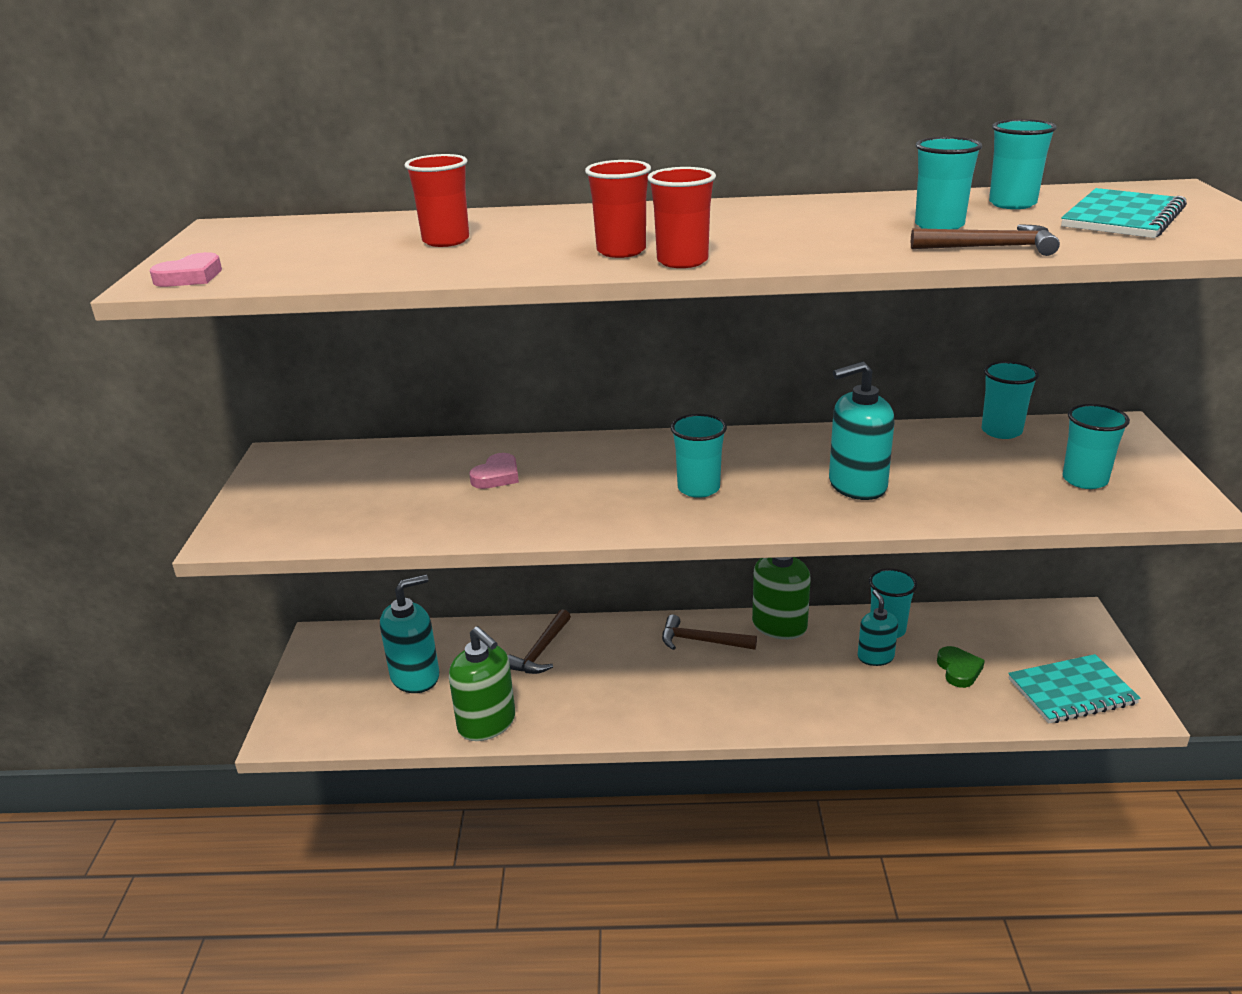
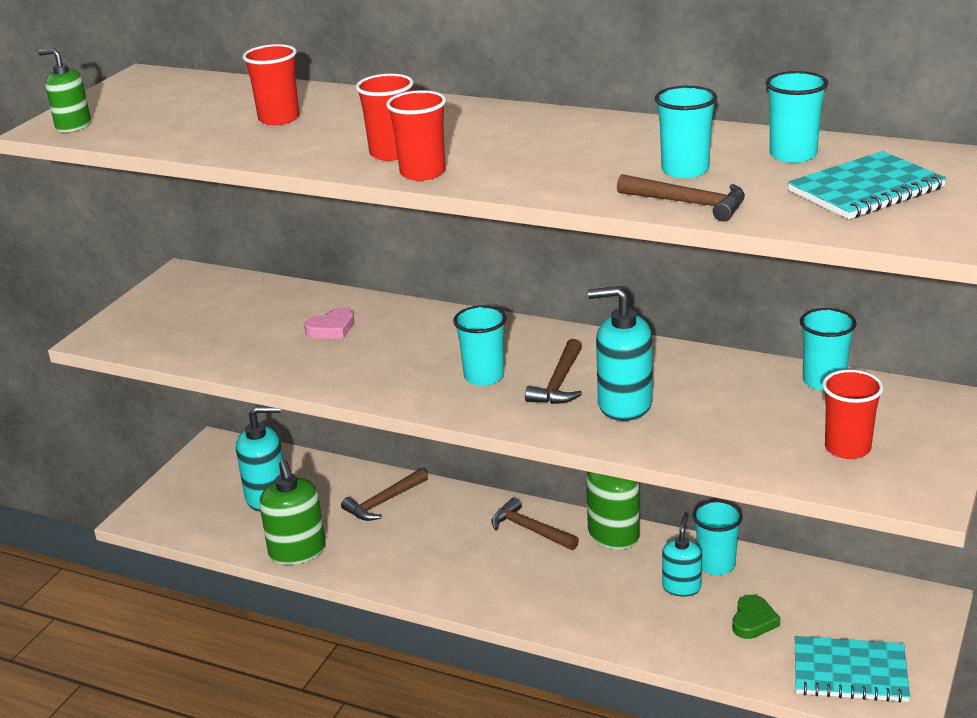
camera: 25 degrees right, 0 degrees up
pink heart [150,252,222,287] -> green soap dispenser [38,48,91,132]
turquoise cup [1062,404,1130,489] -> red cup [822,369,884,459]
none -> brown hammer [525,339,582,404]

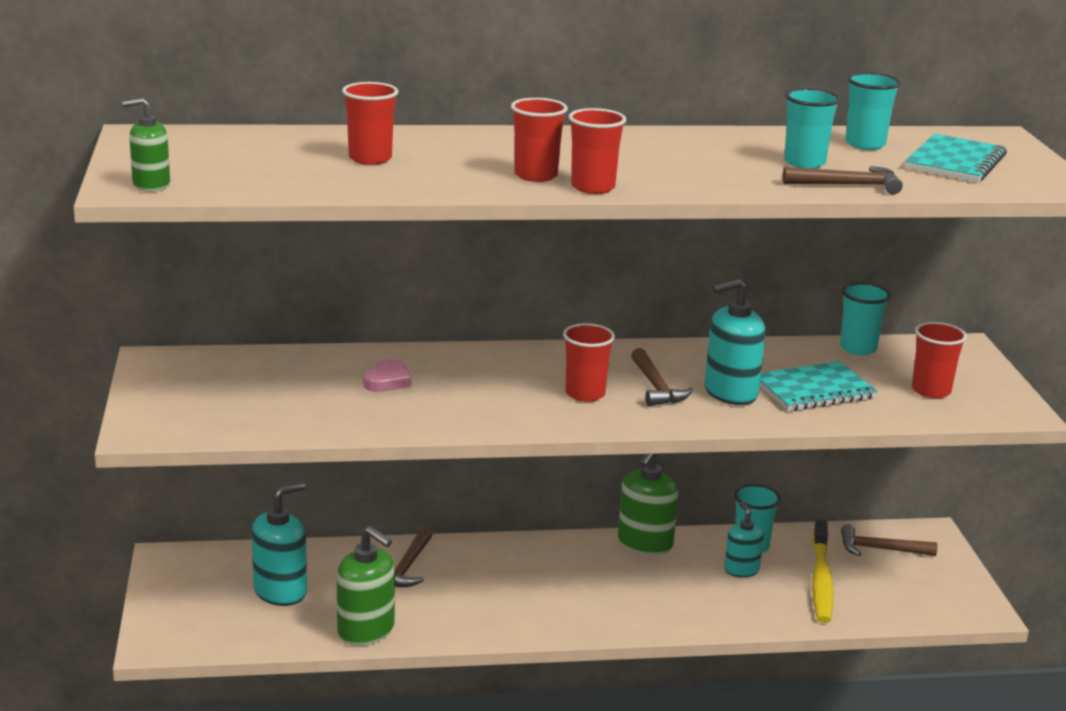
camera: 35 degrees left, 5 degrees down
turquoise cup [453,305,506,386] -> red cup [563,323,615,402]
brown hammer [491,497,579,550] -> brown hammer moved to [841,524,937,556]
green heart [732,595,780,639] -> yellow toothbrush [812,520,834,623]
turquoise notebook [795,636,910,702] -> turquoise notebook moved to [760,361,878,411]

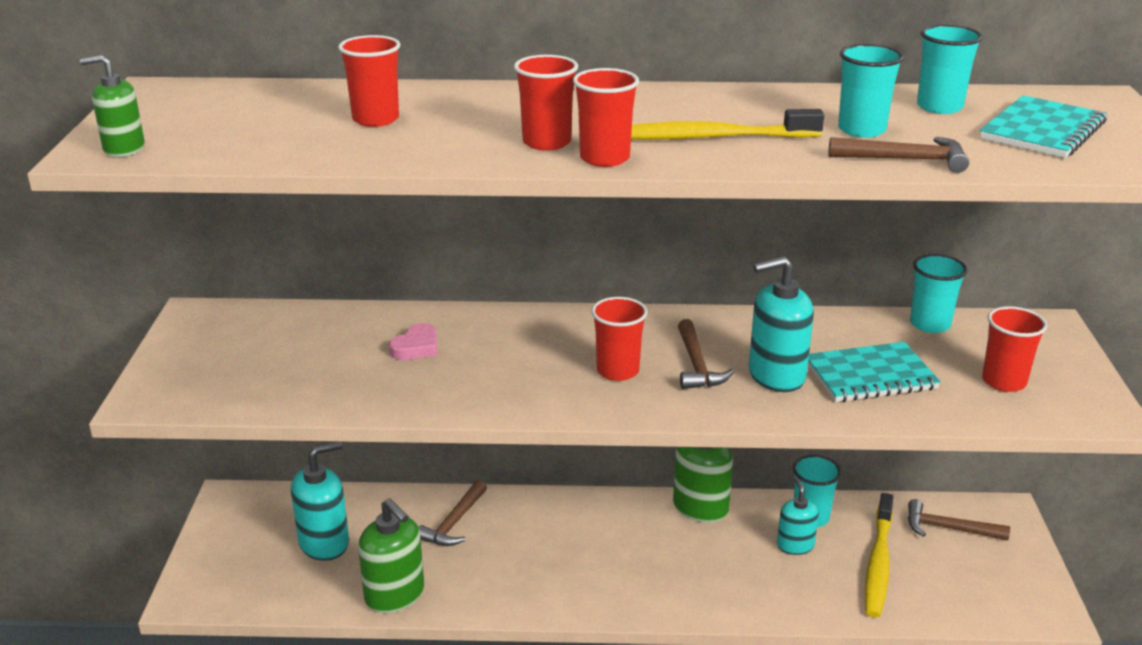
camera: 10 degrees right, 5 degrees up
none -> yellow toothbrush [631,109,824,140]

